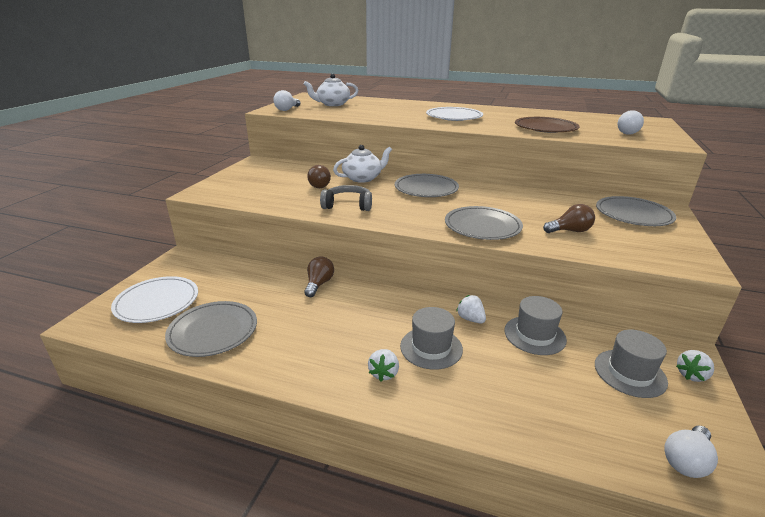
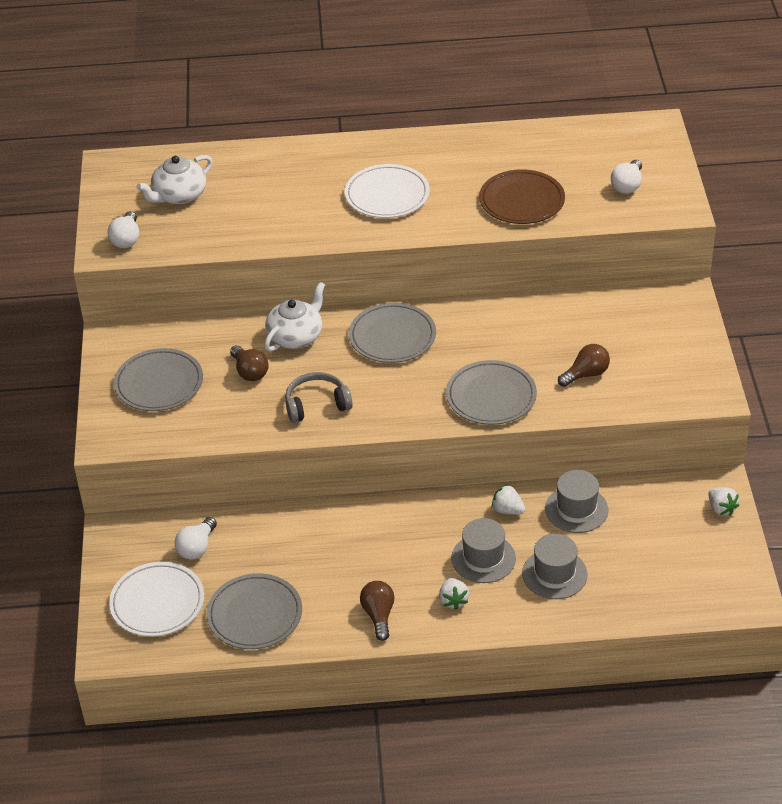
camera: 20 degrees left, 15 degrees up
brown light bulb [304,256,334,297] -> brown light bulb moved to [360,581,395,641]
grey hat [595,330,668,398] -> grey hat moved to [522,534,588,599]
grey plate [596,196,676,226] -> grey plate moved to [114,348,203,411]
white light bulb [664,426,718,478] -> white light bulb moved to [175,517,217,560]
white strawberry [676,350,714,382] -> white strawberry turned 60 degrees counterclockwise [708,487,739,516]

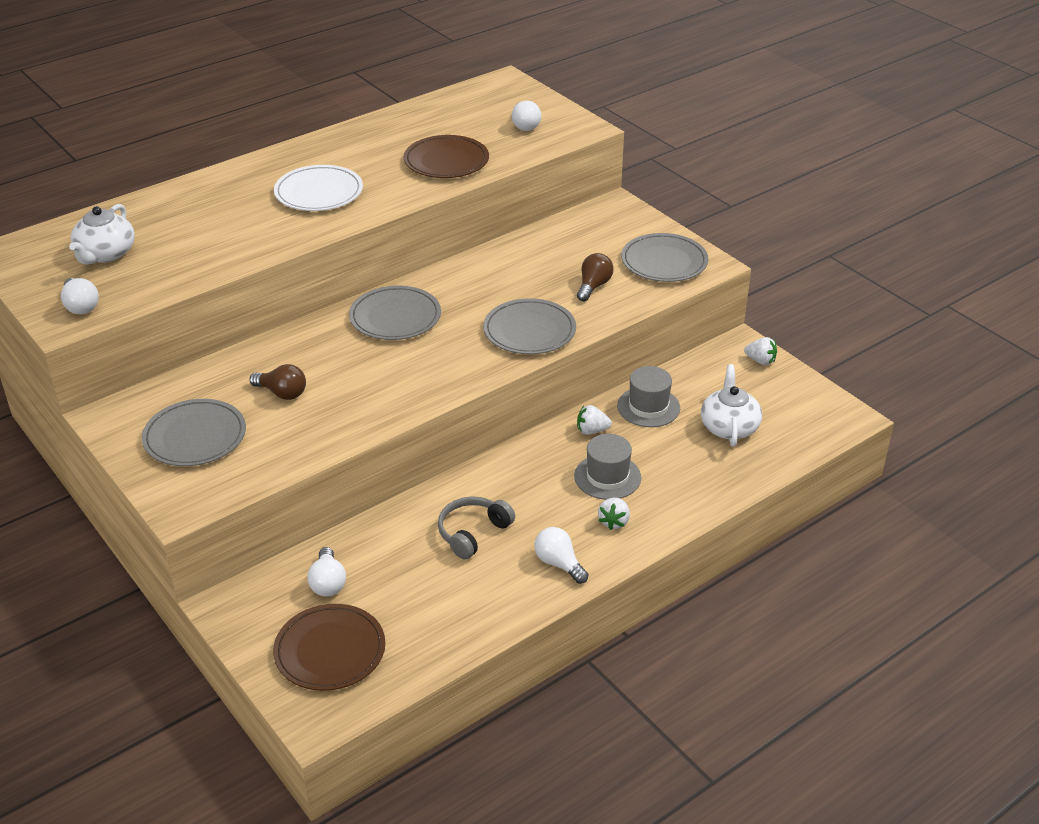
camera: 35 degrees left, 5 degrees down
white plate [109,562,204,637] -> brown plate [273,604,385,691]
grey plate [207,573,302,649] -> grey plate moved to [621,233,708,282]
white teapot [264,282,325,352] -> white teapot moved to [701,364,762,447]
grey headphones [285,372,353,423] -> grey headphones moved to [438,496,515,559]
brown light bulb [360,581,395,641] -> white light bulb [534,527,589,584]
white strawberry [439,578,469,610] -> white strawberry turned 60 degrees clockwise [598,498,630,530]
grey hat [522,534,588,599] -> none

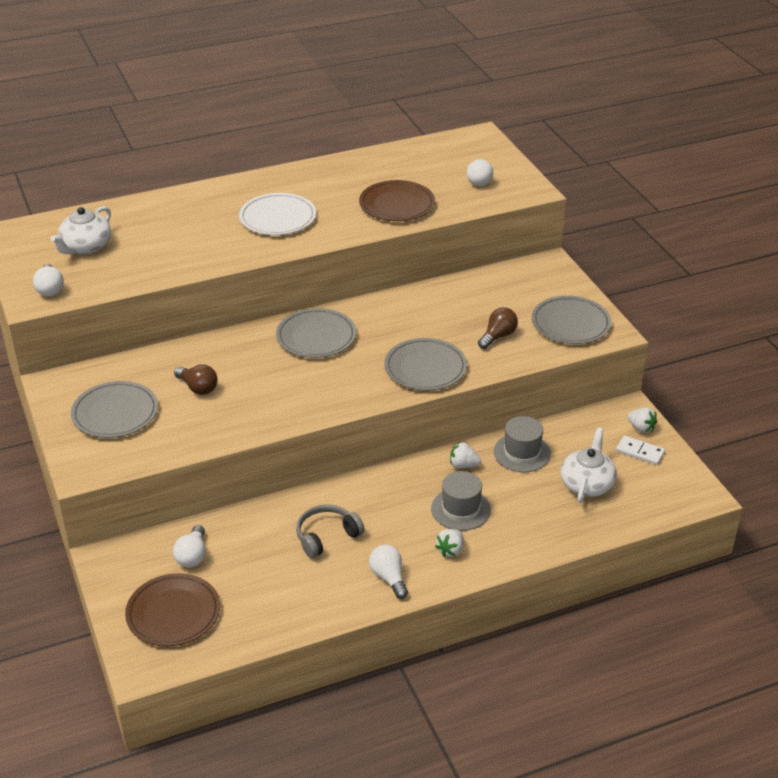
camera: 15 degrees right, 0 degrees up
none -> white domino [616,435,665,465]

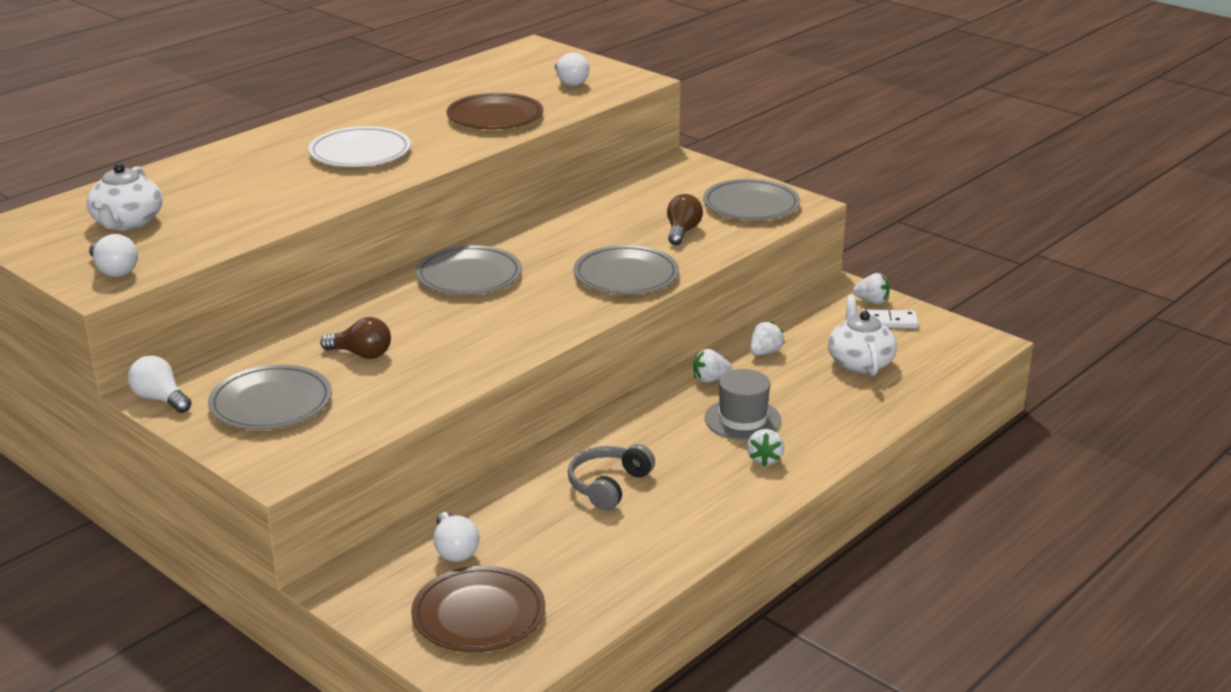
camera: 25 degrees left, 10 degrees down
white light bulb [369,545,408,599] -> white light bulb moved to [128,355,192,413]
grey hat [494,416,551,472] -> white strawberry [750,321,785,355]

